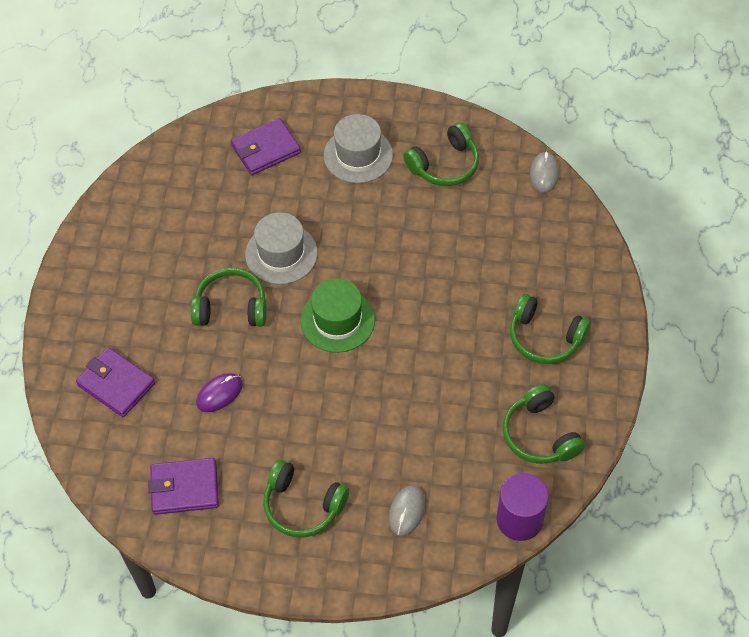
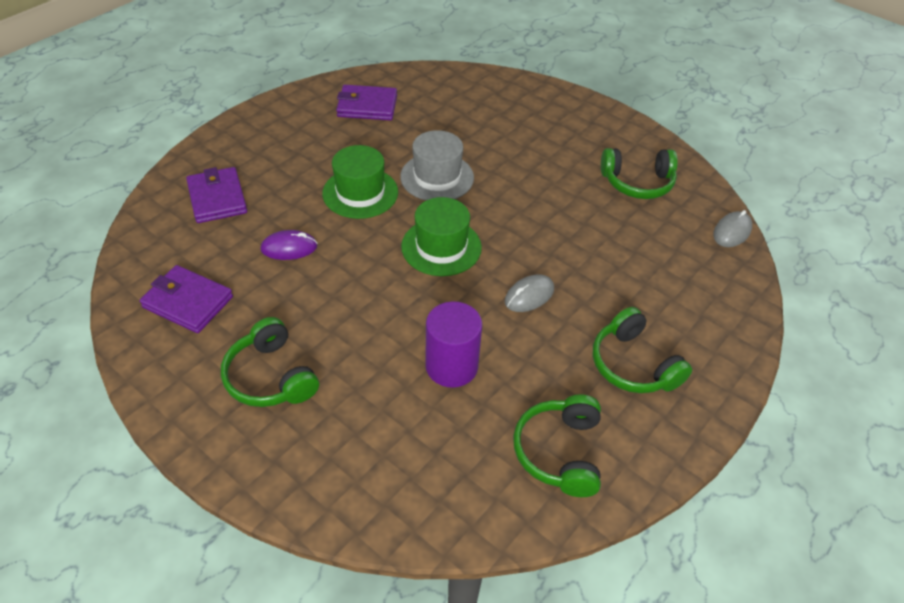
camera: 30 degrees right, 10 degrees down
green headphones [191,268,267,327] -> green hat [322,145,398,219]
purple wallet [231,118,301,175] -> purple wallet moved to [336,85,397,120]
grey hat [324,114,393,183] -> none
grey mouse [389,485,425,536] -> grey mouse moved to [505,275,554,312]
purple cylinder [496,473,549,541] -> purple cylinder moved to [425,301,482,388]

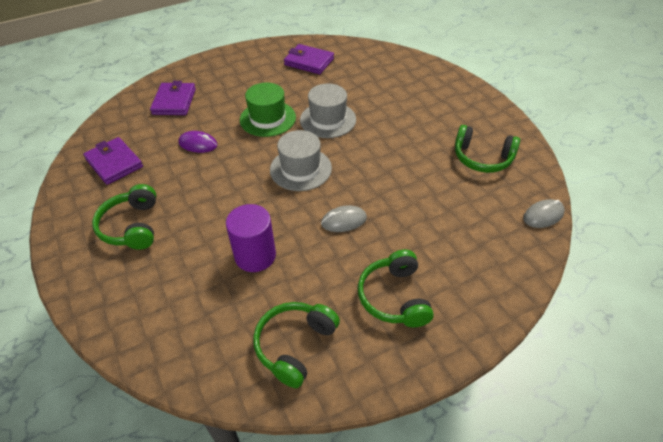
camera: 25 degrees right, 0 degrees up
green hat [401,197,482,276] -> grey hat [270,130,332,191]

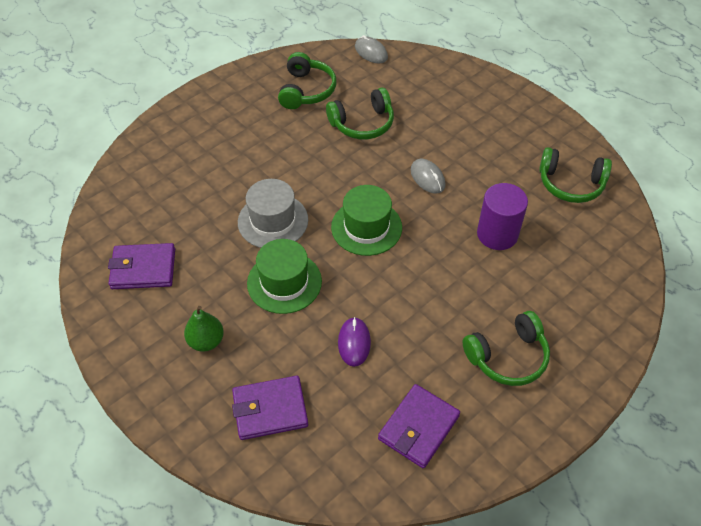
camera: 105 degrees left, 5 degrees up
grey hat [270,130,332,191] -> green hat [331,185,402,256]
purple wallet [284,44,334,74] -> purple wallet turned 75 degrees clockwise [108,243,175,289]
green headphones [358,249,434,327] -> green headphones moved to [326,87,394,140]
none -> green pear [184,306,224,351]

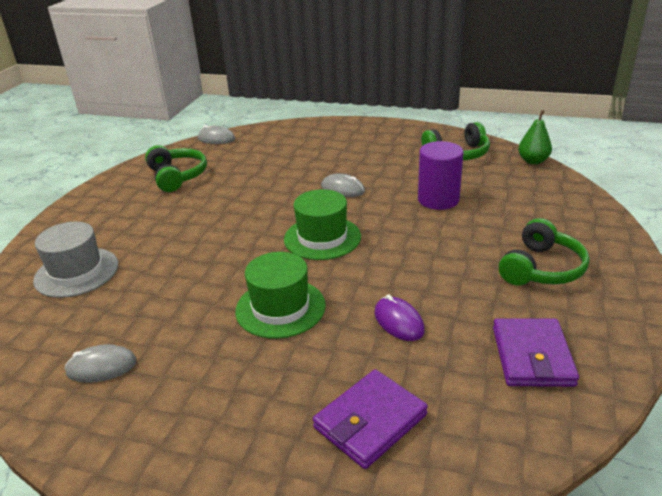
camera: 30 degrees left, 20 degrees down
purple wallet [108,243,175,289] -> grey mouse [65,344,137,383]
green pear [184,306,224,351] -> green pear moved to [518,110,552,164]
grey hat [238,179,308,248] -> grey hat moved to [33,222,118,298]
green headphones [326,87,394,140] -> none

